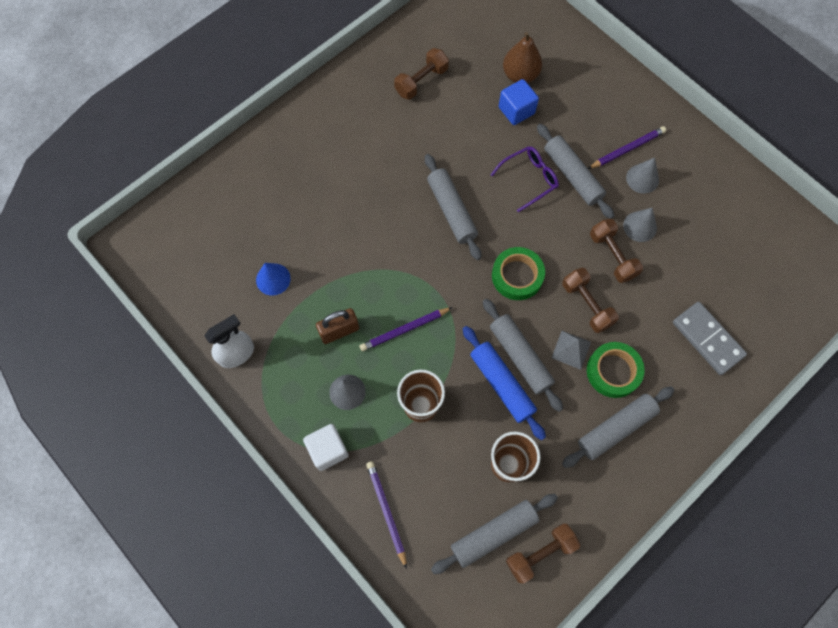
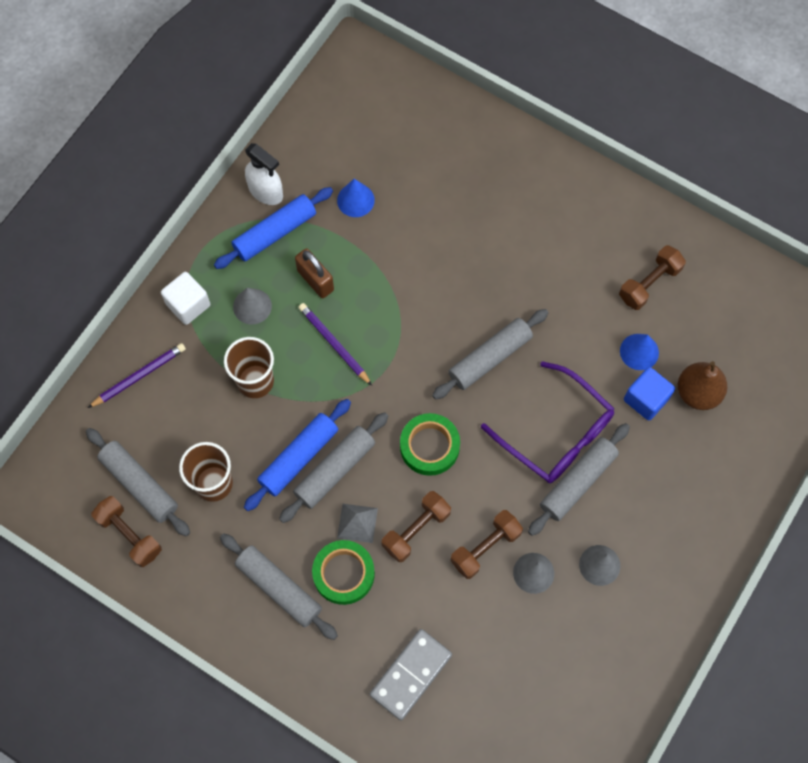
camera: 75 degrees right, 0 degrees up
brown dumbbell [394,48,449,100] -> brown dumbbell turned 75 degrees counterclockwise [619,245,686,310]
purple glasses [490,146,559,212] -> purple glasses [481,361,615,483], size x1.59
purple pencil [588,126,666,169] -> none
none -> blue rolling pin [214,187,333,269]
none -> blue cone [620,334,659,370]

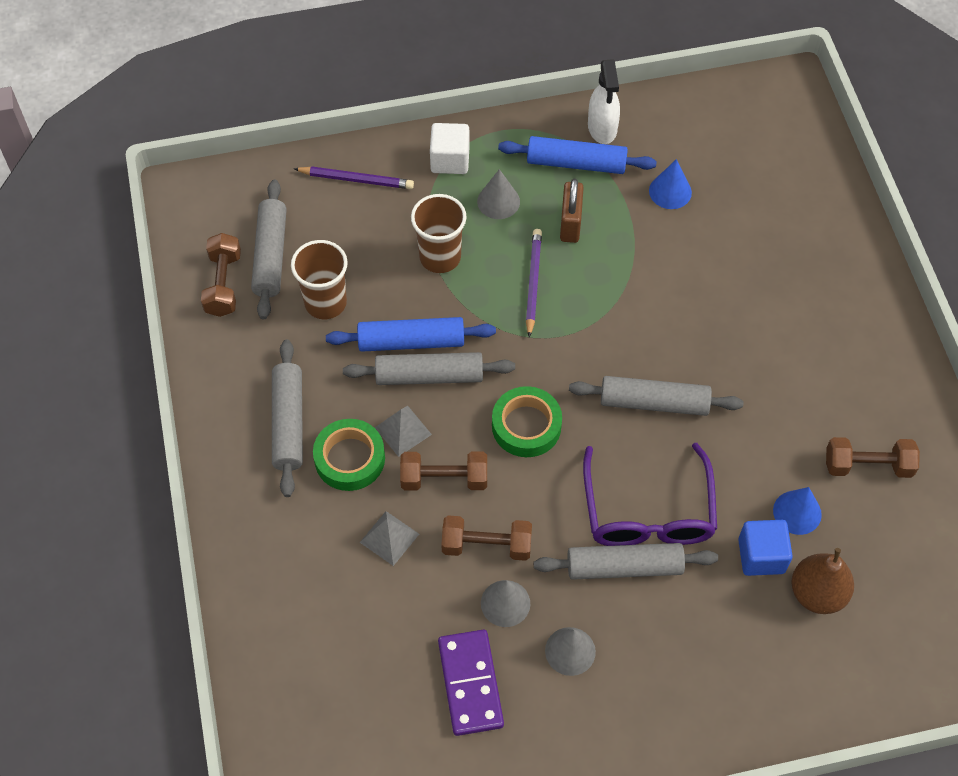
camera: 45 degrees right, 10 degrees down
grey domino [370,629,452,721] -> none
none -> grey pyramid [360,511,419,566]
none -> purple domino [438,630,504,736]

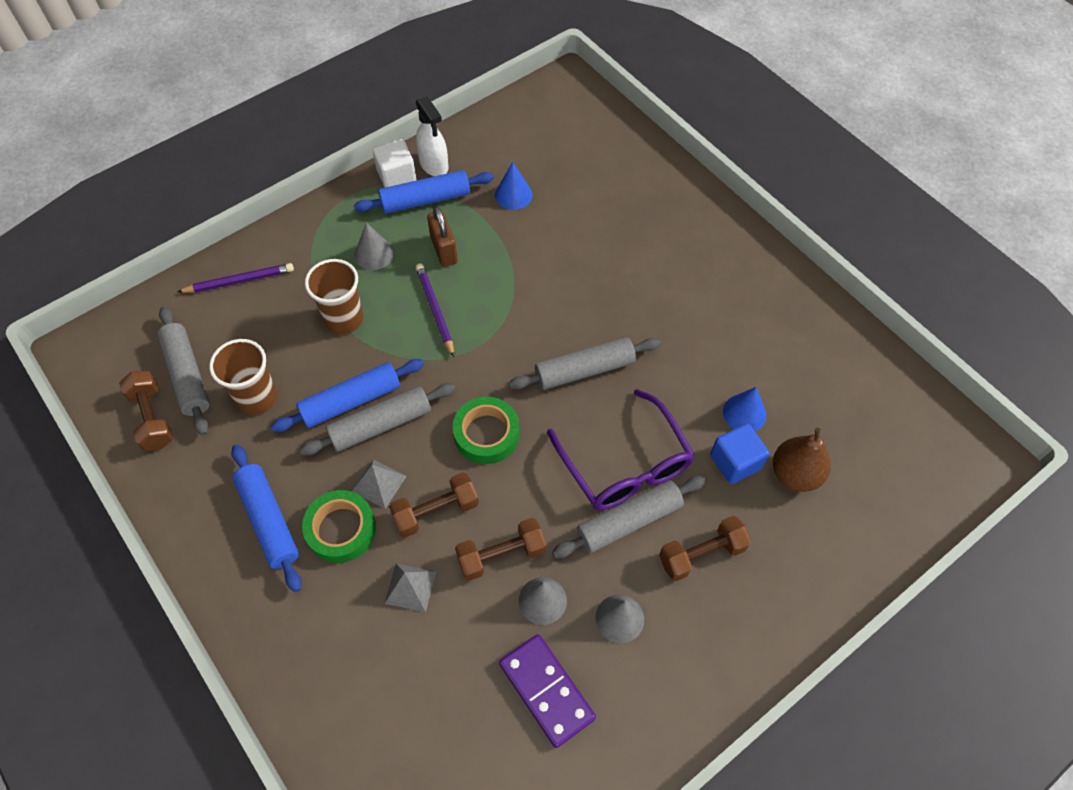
camera: 25 degrees left, 0 degrees up
grey rolling pin [272,340,303,497] -> blue rolling pin [231,444,302,592]
white cube [430,123,470,174] -> white cube moved to [373,139,416,188]
brown dumbbell [826,437,920,478] -> brown dumbbell moved to [659,516,751,581]

